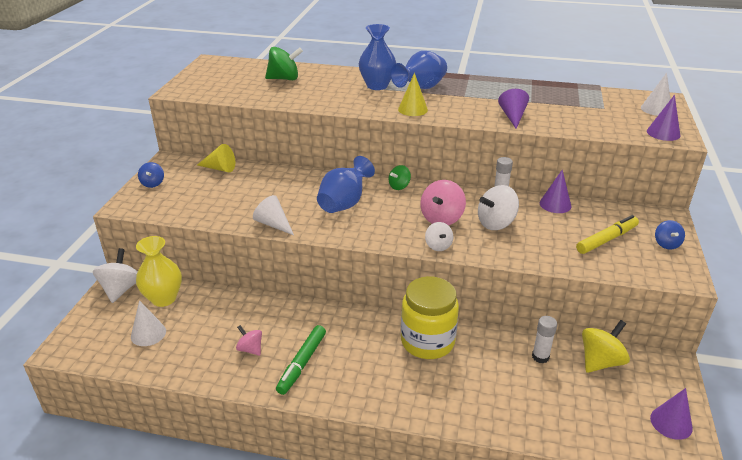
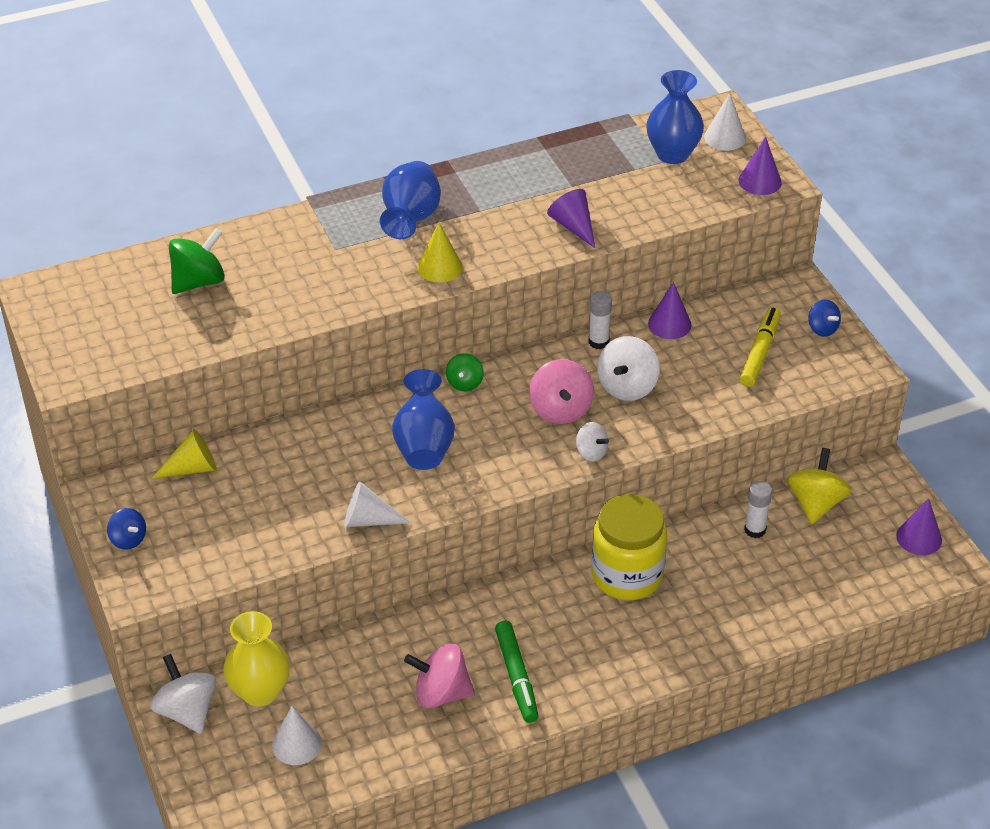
camera: 35 degrees left, 10 degrees up
pink spinning top [236,325,262,356] -> pink spinning top [404,644,475,708], size x1.68
blue vase [359,24,396,90] -> blue vase moved to [646,70,704,164]

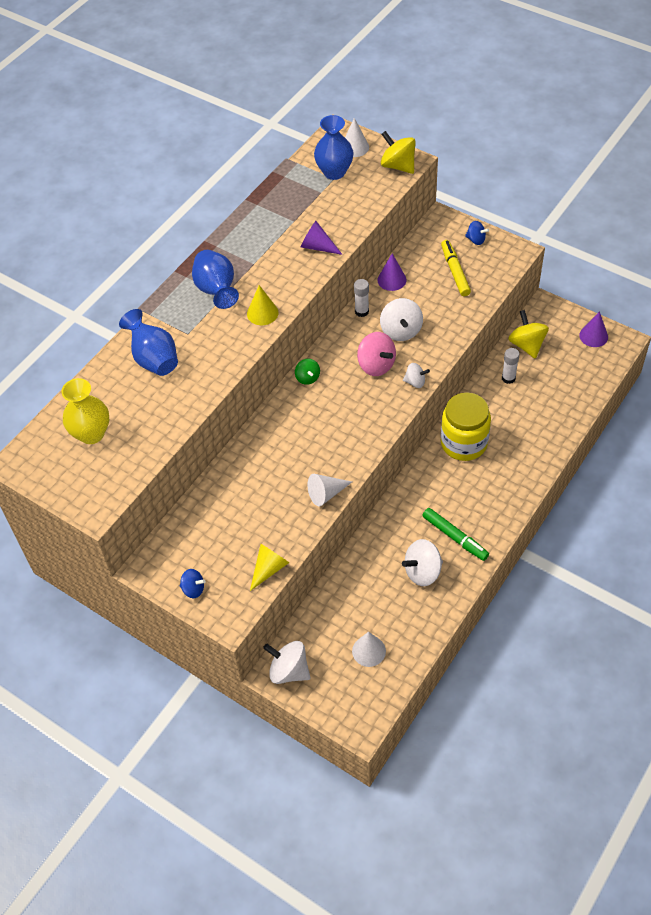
camera: 30 degrees left, 10 degrees up
yellow cone [151,429,217,479] -> yellow cone moved to [250,544,289,591]
green spinning top [169,228,225,294] -> none
yellow vase [223,611,290,707] -> yellow vase moved to [62,378,109,444]
blue vase [392,369,455,470] -> blue vase moved to [119,309,178,376]
pink spinning top [404,644,475,708] -> white spinning top [402,539,443,586]
purple cone [738,136,782,195] -> yellow spinning top [381,131,416,174]

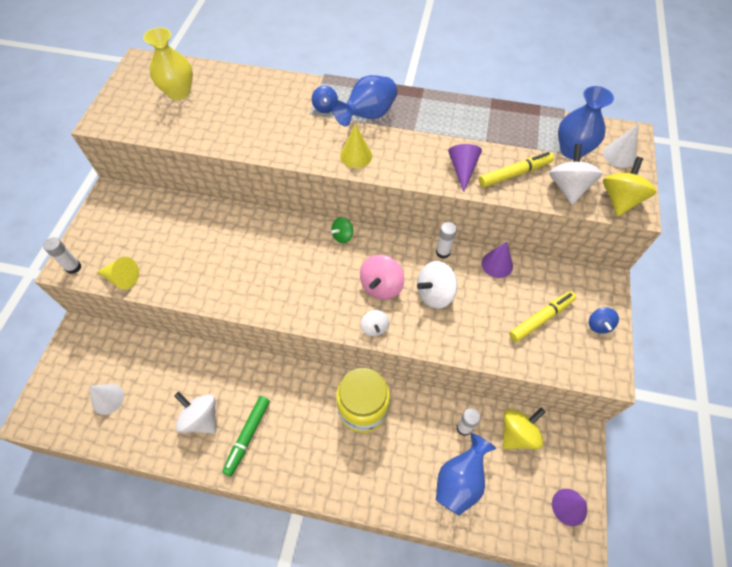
camera: 65 degrees right, 5 degrees up
blue vase [119,309,178,376] -> blue vase moved to [436,433,496,515]
blue spinning top [180,569,206,598] -> blue spinning top moved to [312,85,338,113]
white spinning top [263,641,311,684] -> white spinning top moved to [549,144,602,205]
white cone [307,474,352,506] -> none
none -> white glue stick [43,237,81,274]
none -> yellow marker [479,152,554,188]

